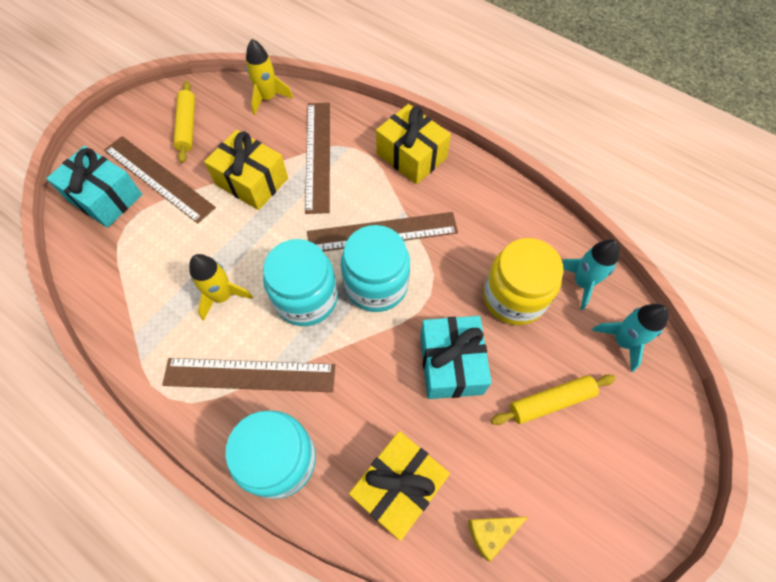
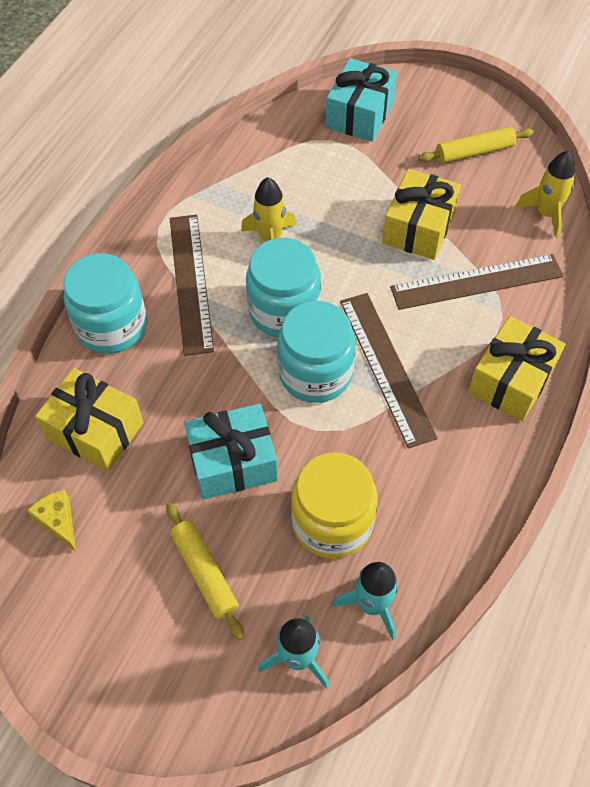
camera: 80 degrees right, 5 degrees down
brown ruler [104,136,216,224] -> none

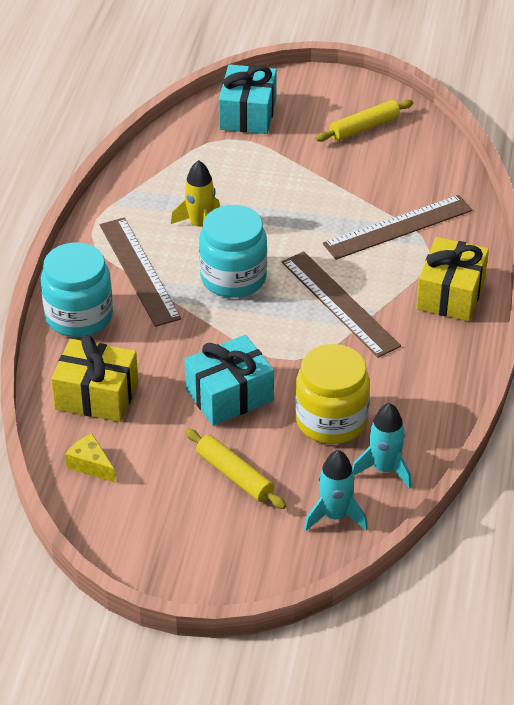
camera: 15 degrees left, 15 degrees down
turquoise jar [277,301,356,403] -> none
yellow gift [382,169,461,260] -> none
yellow rocket [515,151,575,238] -> none

